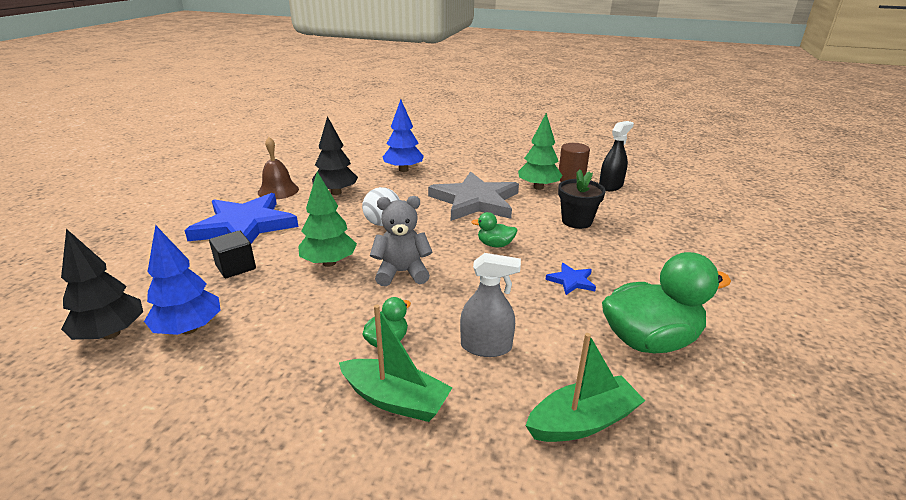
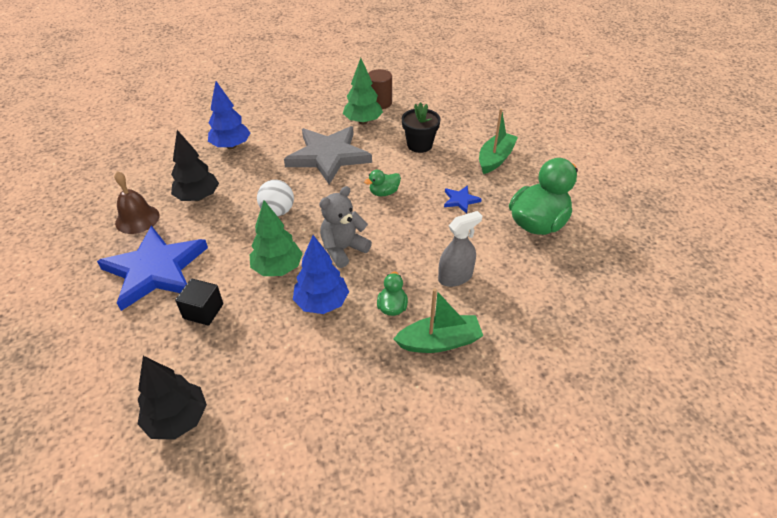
camera: 35 degrees left, 15 degrees up
blue tree [144,225,221,335] -> blue tree moved to [293,235,349,314]
green boat [525,333,645,442] -> green boat moved to [479,109,518,174]
black spray bottle [599,121,634,191] -> none

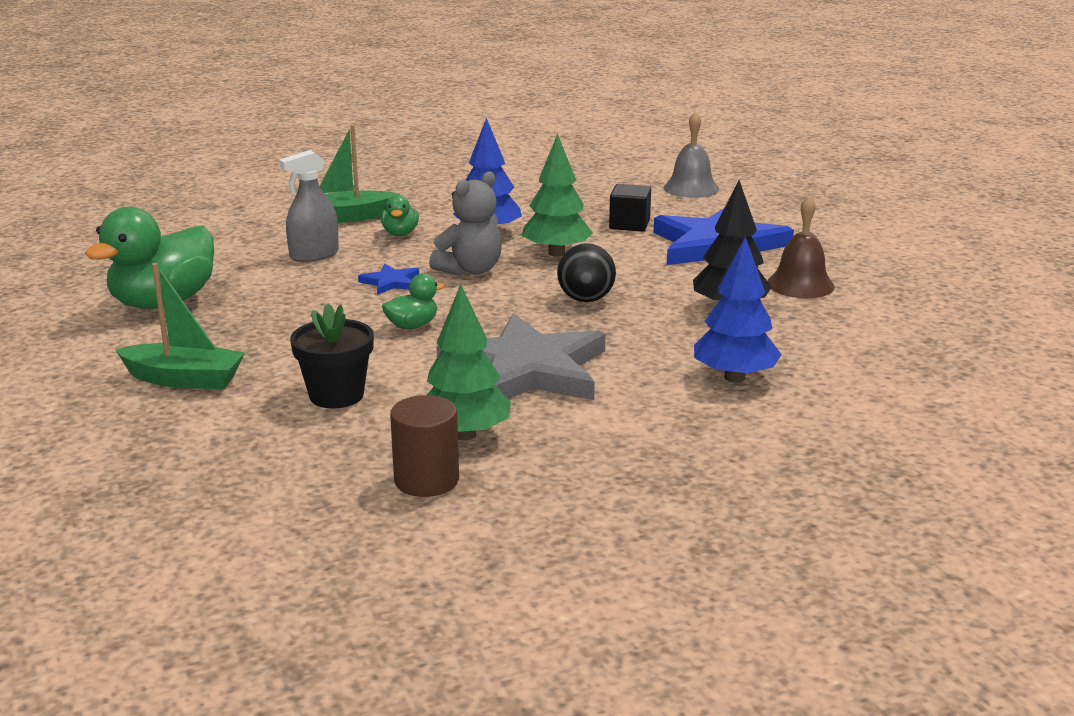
camera: 175 degrees right, 20 degrees down
black tree [138,356,207,440] -> none
white ball [257,180,294,216] -> black ball [557,243,616,302]
blue star [444,185,482,214] -> blue star moved to [358,264,419,295]
green boat [479,109,518,174] -> green boat turned 105 degrees counterclockwise [115,263,245,389]
none -> grey bell [664,112,719,198]

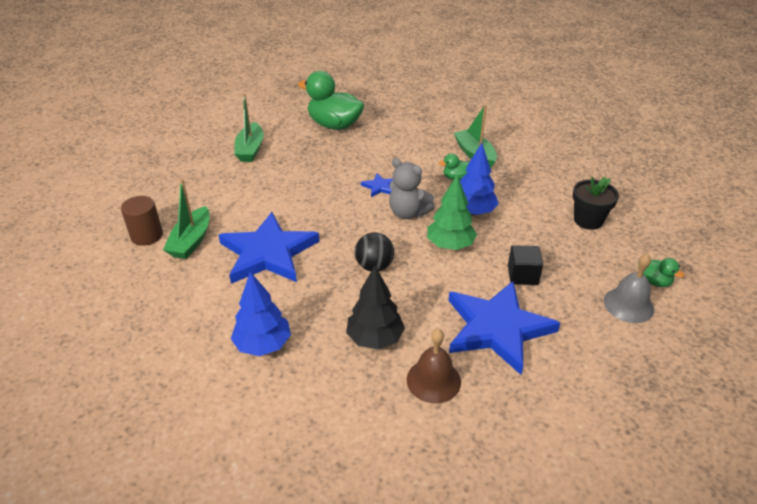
camera: 80 degrees right, 15 degrees up
grey spray bottle [279,150,339,262] -> none
black flower pot [290,304,374,408] -> black flower pot moved to [573,177,619,230]
green duck [382,274,445,329] -> green duck moved to [638,258,684,287]
green tree [427,284,511,441] -> green boat [163,179,209,259]
grey star [436,313,606,400] -> blue star [218,212,319,284]

